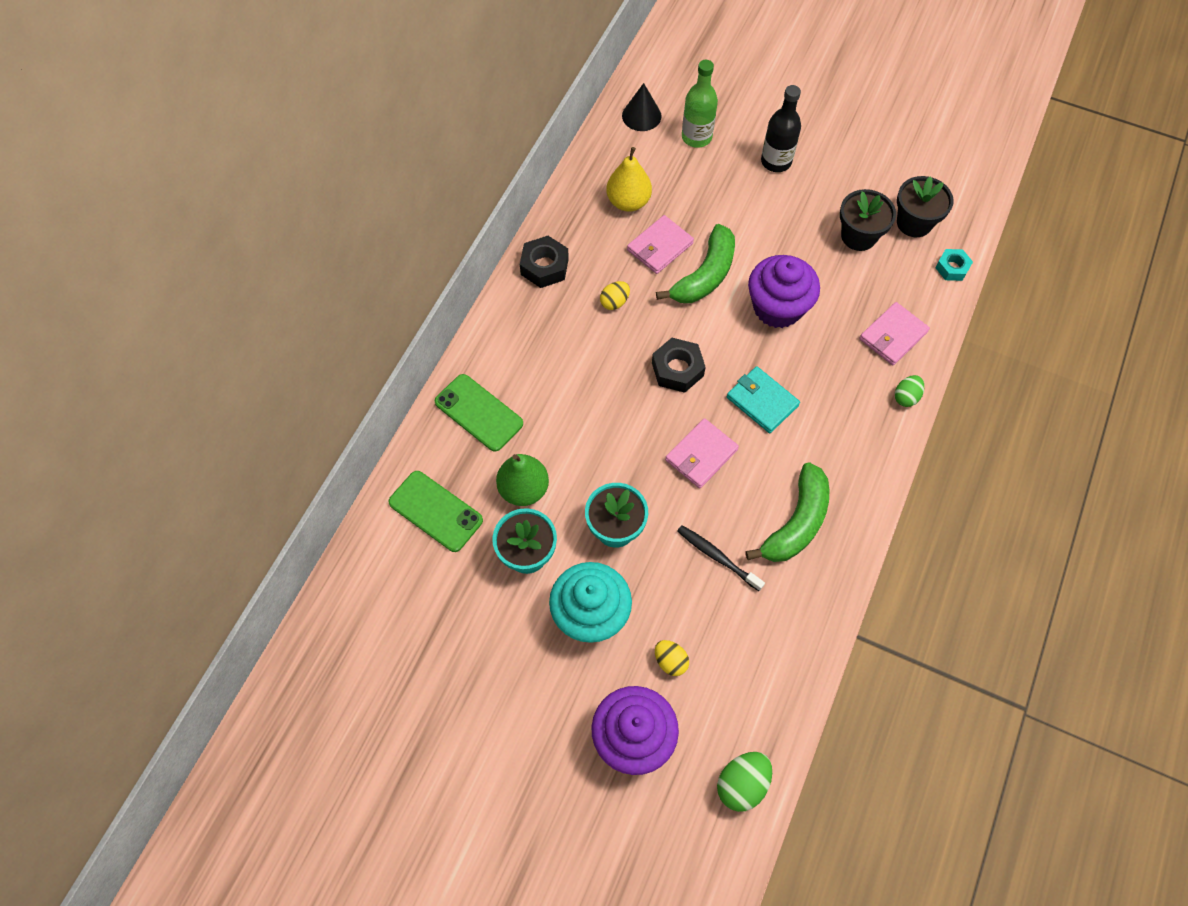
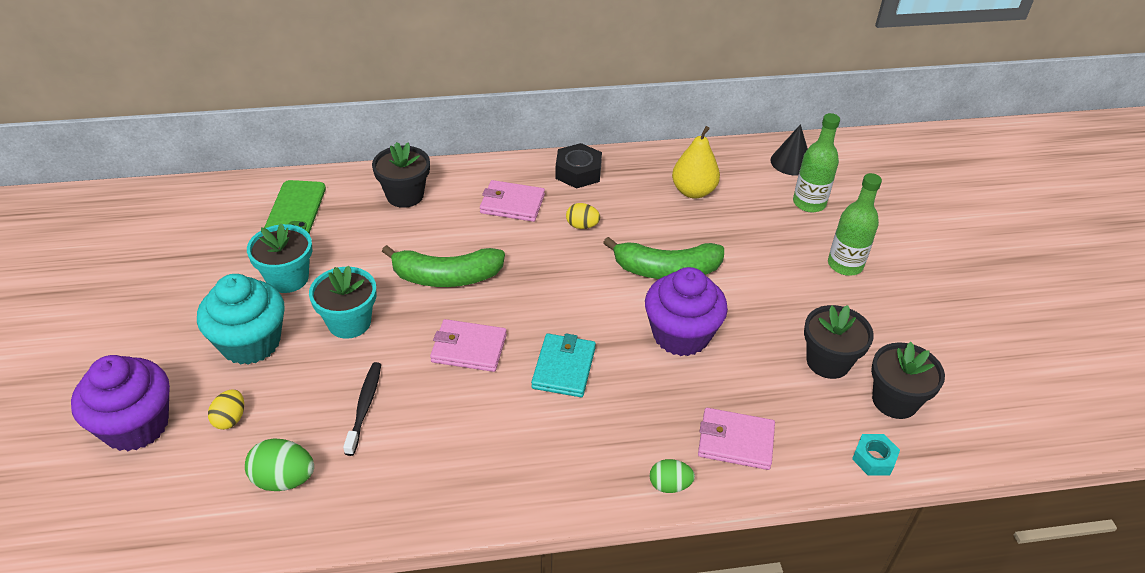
camera: 55 degrees right, 20 degrees down
green phone [435,374,523,452] -> black flower pot [372,142,430,208]
green pear [496,454,549,506] -> none
pink wallet [627,215,694,274] -> pink wallet moved to [480,180,545,222]
black nut [652,338,706,393] -> none
green egg [717,752,772,812] -> green egg moved to [245,438,314,491]
green banana [745,462,830,562] -> green banana moved to [382,245,505,287]
black bottle [761,85,801,172] -> green bottle [828,173,882,276]

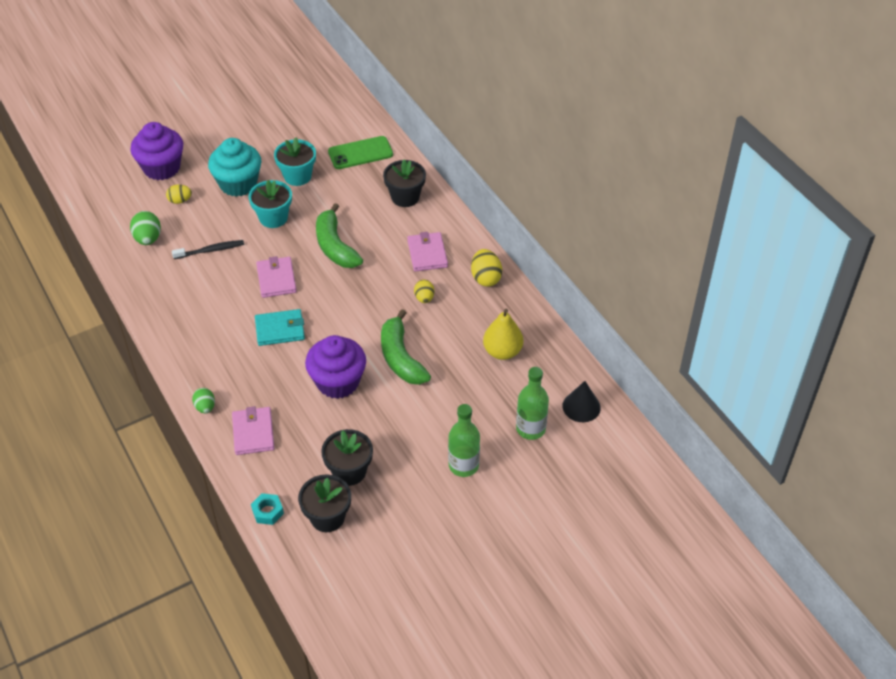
camera: 70 degrees right, 5 degrees up
black nut [555,143,602,189] -> yellow egg [471,249,502,287]

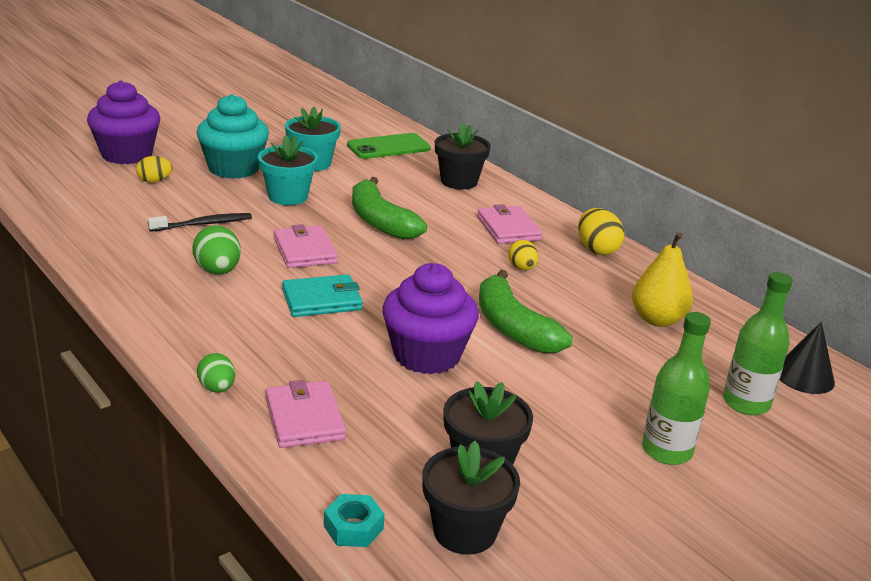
camera: 10 degrees left, 20 degrees down
green egg [130,211,161,245] -> green egg moved to [192,225,241,275]

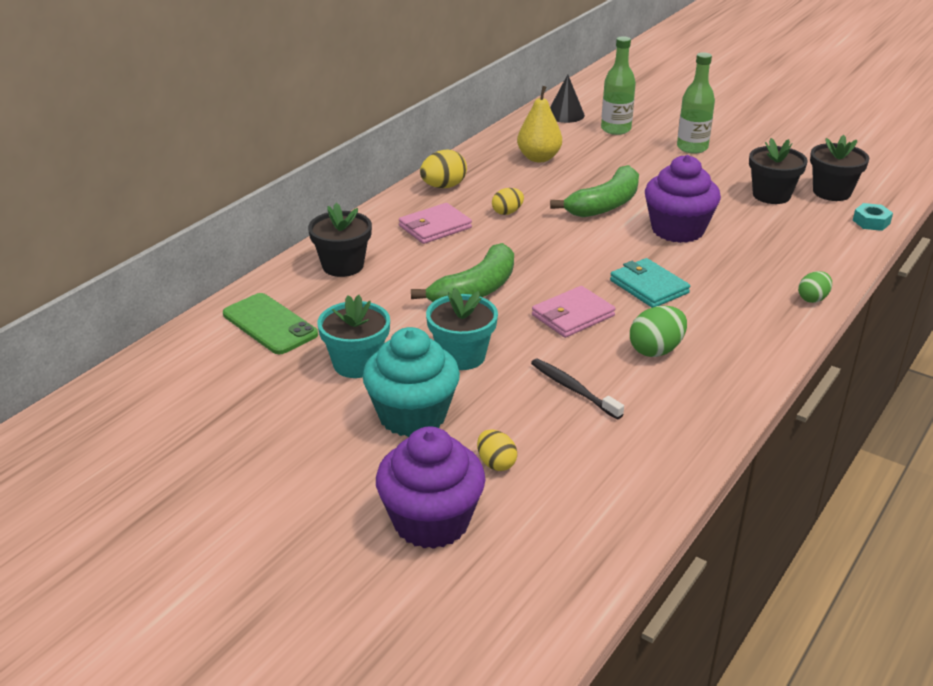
camera: 105 degrees left, 5 degrees up
pink wallet [266,380,346,448] -> none

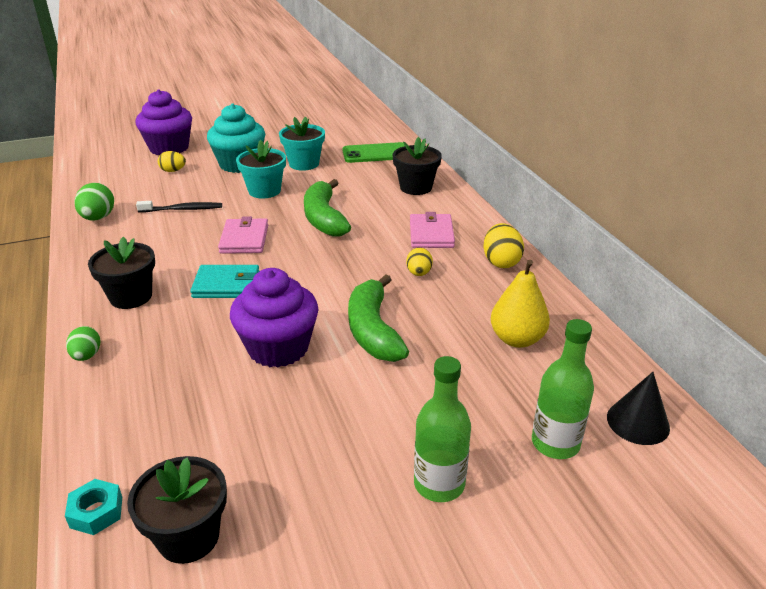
camera: 125 degrees right, 0 degrees up
green egg [630,306,687,357] -> green egg moved to [74,183,114,221]
black flower pot [749,138,808,204] -> black flower pot moved to [88,237,155,309]

